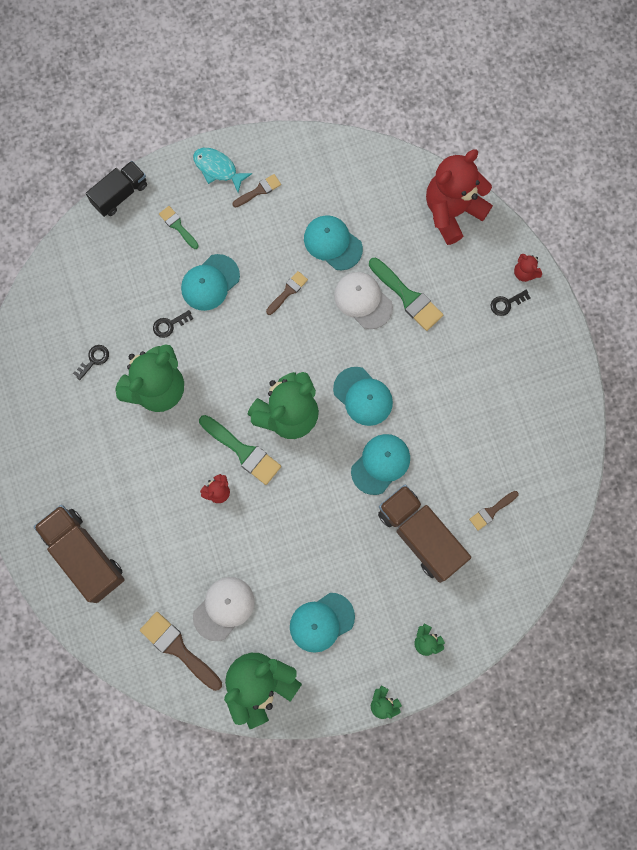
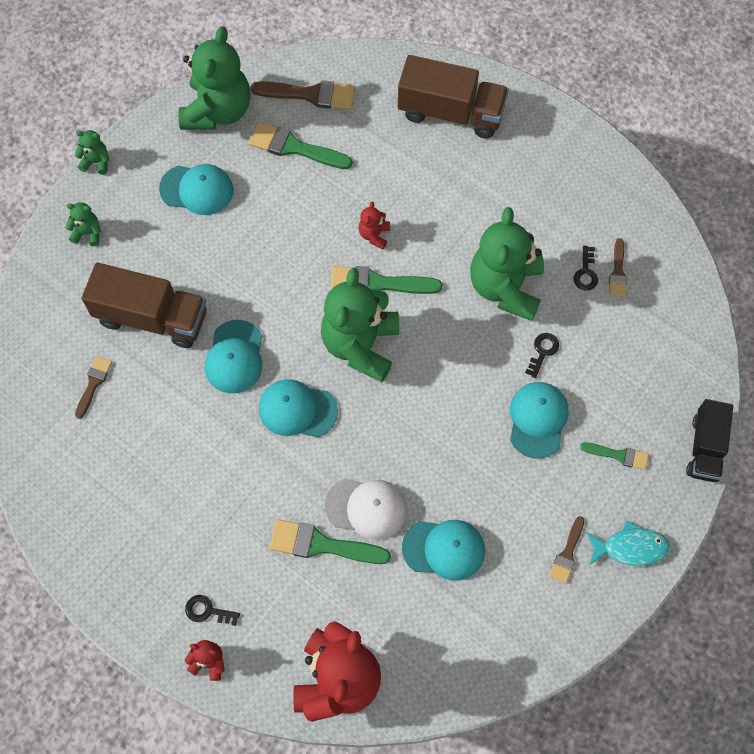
camera: 145 degrees right, 10 degrees down
white cap [193,577,255,641] -> green brush [248,122,353,169]
brown brush [266,271,308,315] -> brown brush moved to [609,238,627,297]
turquoise cap [290,593,355,653] -> turquoise cap turned 75 degrees clockwise [159,164,233,215]
black key [491,290,530,316] -> black key turned 105 degrees counterclockwise [185,595,240,626]

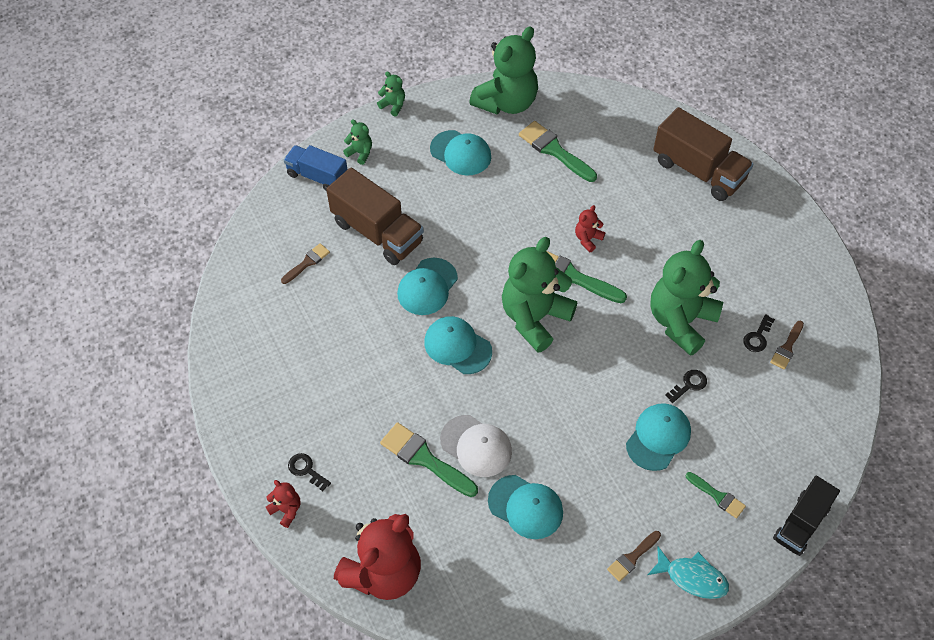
camera: 25 degrees right, 10 degrees down
brown brush [251,80,355,110] -> none
none -> blue truck [284,145,347,191]

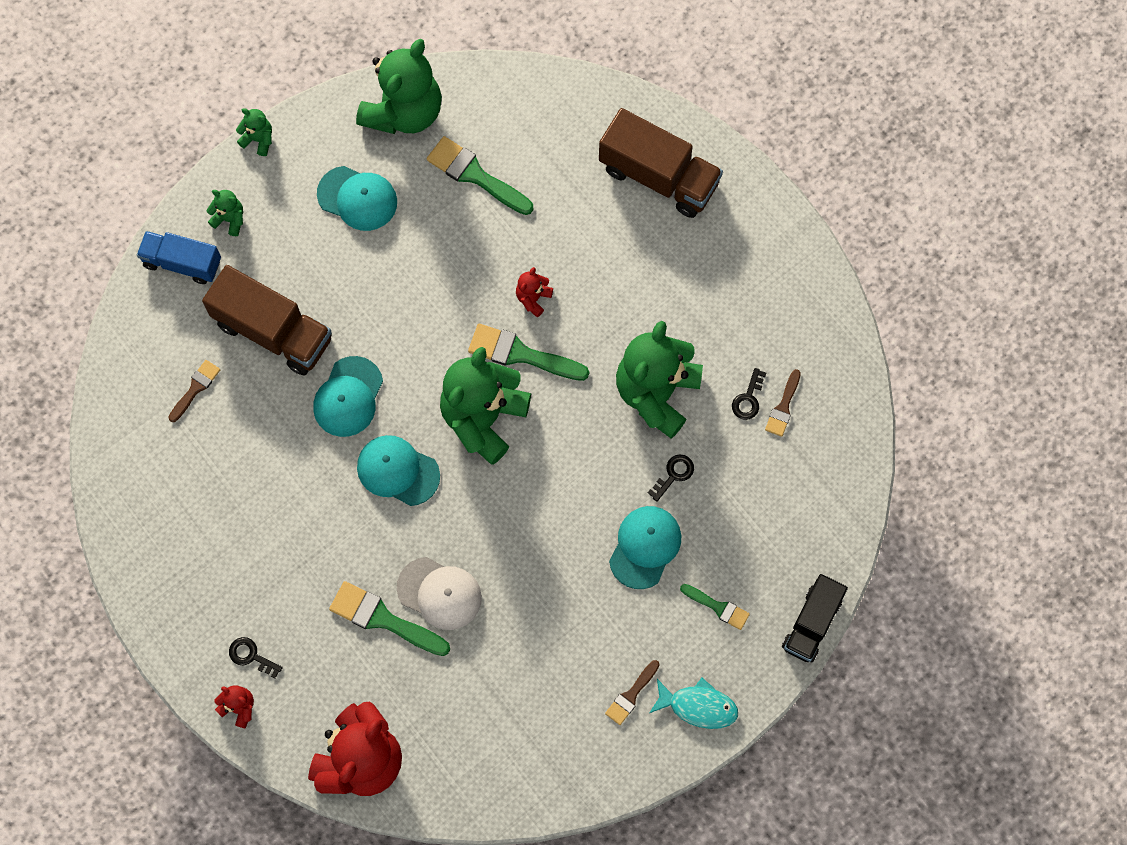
camera: 10 degrees left, 15 degrees up
turquoise cap [488,475,563,539] -> none

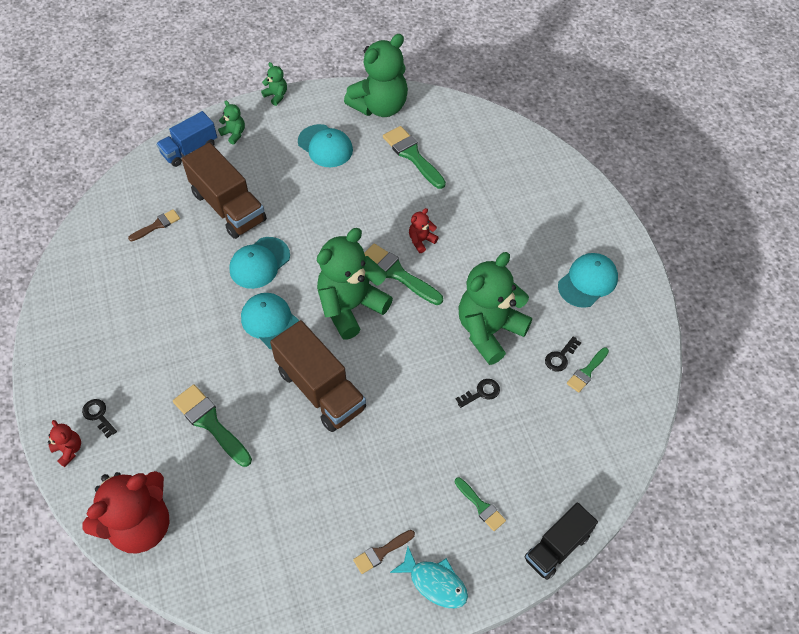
camera: 20 degrees right, 15 degrees down
blue truck [137,231,221,284] -> blue truck turned 75 degrees counterclockwise [156,111,217,167]
white cap [397,557,482,630] -> none
brown truck [599,108,723,218] -> brown truck moved to [270,320,366,432]
turquoise cap [609,506,681,589] -> turquoise cap moved to [558,253,618,308]
brown brush [765,369,801,437] -> green brush [567,348,609,393]

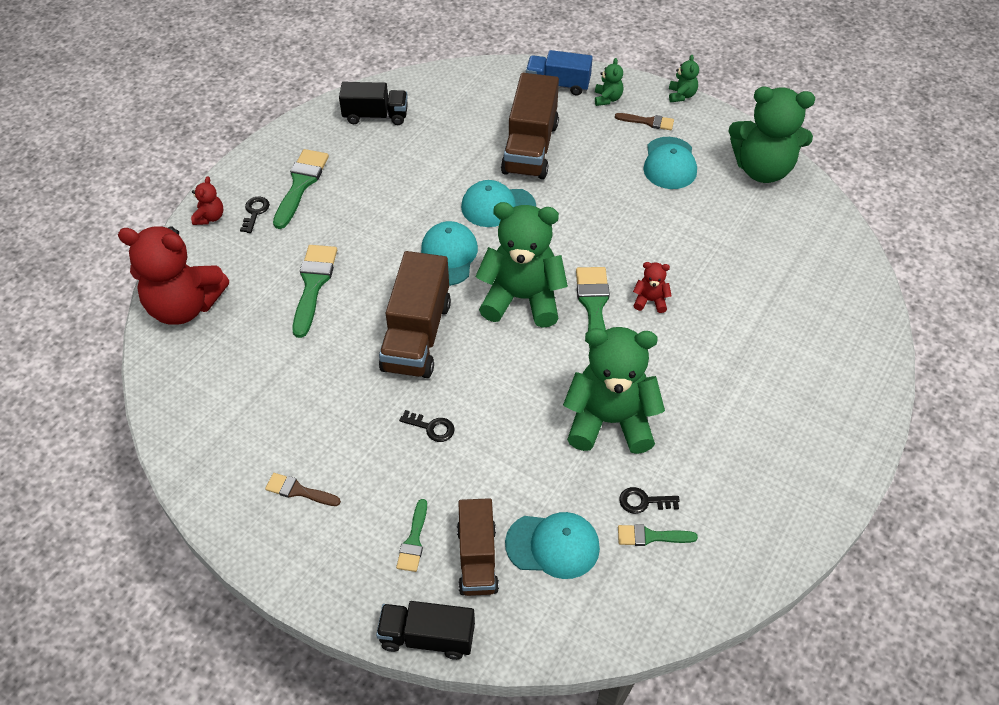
camera: 50 degrees right, 5 degrees down
brown brush [128,209,180,241] -> brown brush moved to [615,113,674,130]
green brush [383,126,446,189] -> green brush moved to [273,149,329,229]
turquoise fish [390,547,468,608] -> none
black key [455,379,500,408] -> black key moved to [399,410,455,442]
turquoise cap [558,253,618,308] -> turquoise cap moved to [505,512,600,579]
none -> black truck [339,82,408,125]
none -> brown truck [457,498,499,596]

